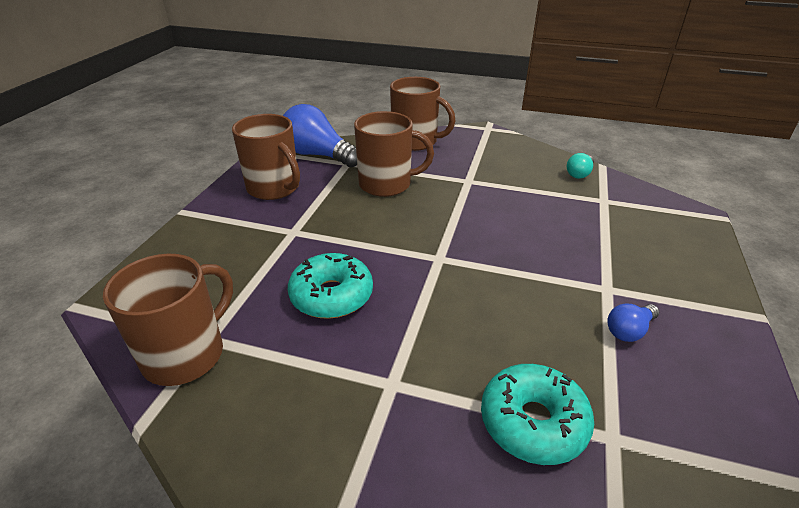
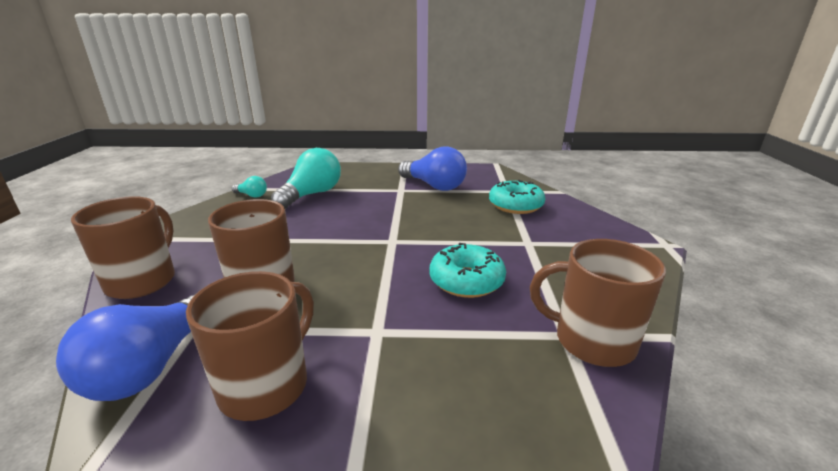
camera: 105 degrees left, 10 degrees down
blue light bulb [607,304,659,342] -> blue light bulb [398,147,467,191], size x2.08
none -> turquoise light bulb [271,148,341,209]

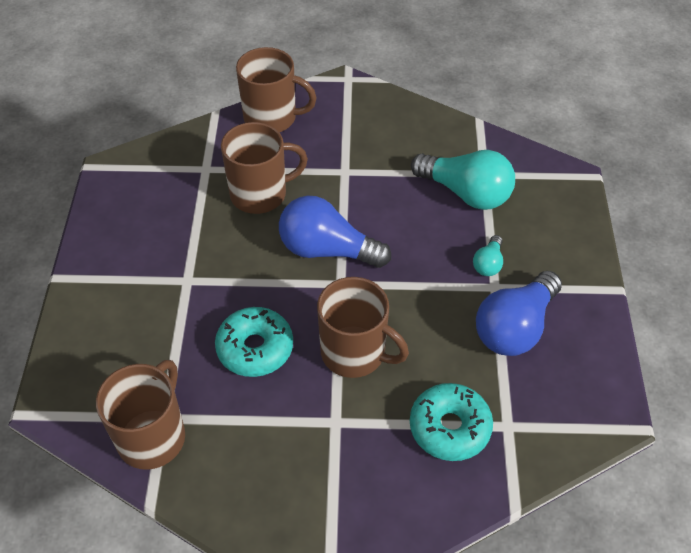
camera: 90 degrees right, 25 degrees up
blue light bulb [56,293,197,401] -> blue light bulb moved to [279,196,391,268]
brown mug [186,271,314,421] -> brown mug moved to [317,277,409,378]
turquoise light bulb [232,176,267,198] -> turquoise light bulb moved to [473,235,503,276]

